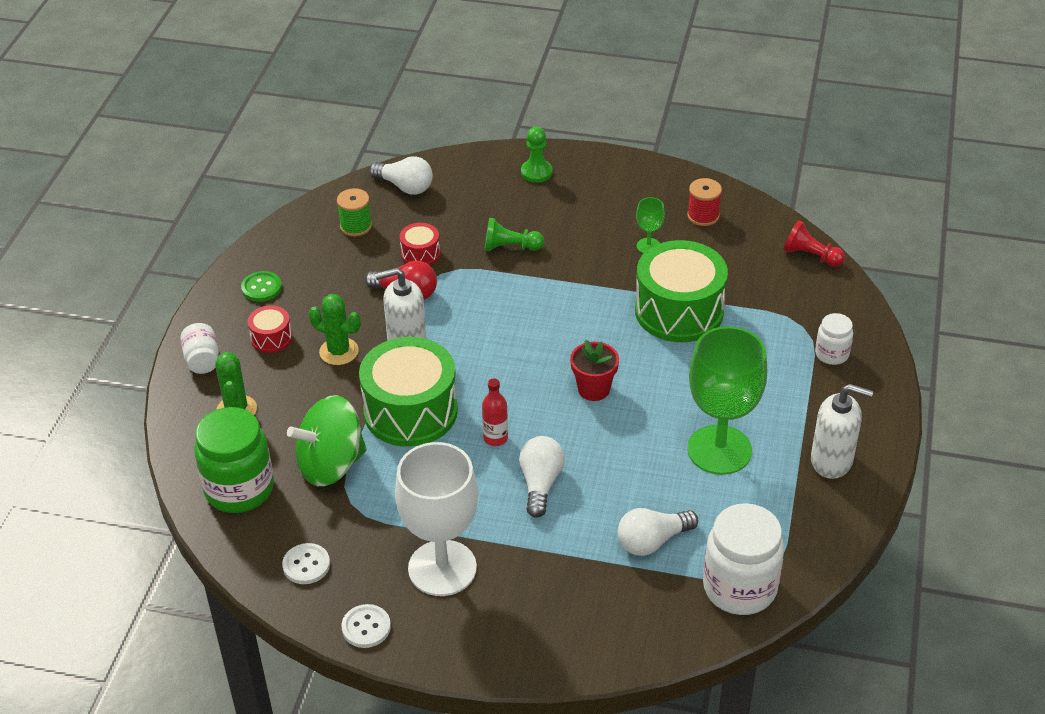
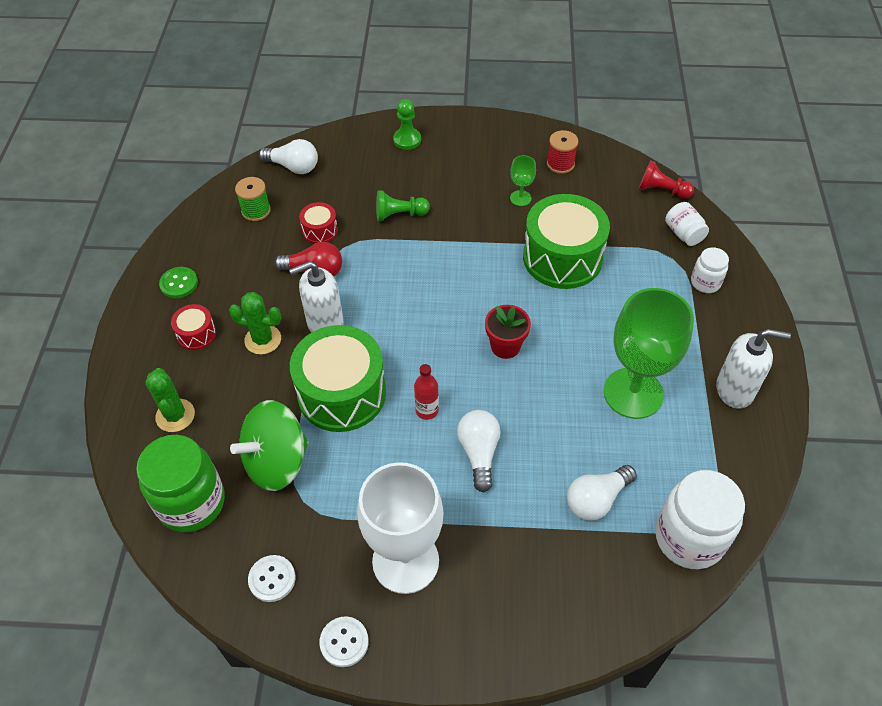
camera: 10 degrees left, 10 degrees up
white jar [180,323,219,374] -> white jar moved to [665,202,709,246]

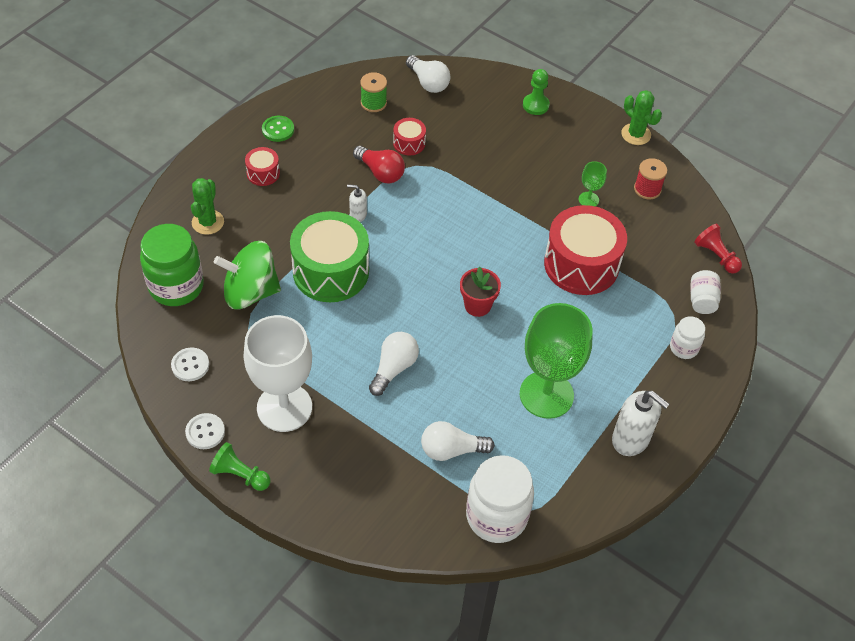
camera: 30 degrees right, 0 degrees up
green cactus [229,292,282,355] -> green cactus moved to [621,90,662,145]
white soap dispenser [289,261,344,333] -> white soap dispenser [347,184,367,222], size x0.53
green pawn [376,190,430,221] -> green pawn moved to [209,442,270,491]
red bottle [414,364,439,420] -> none
green drum [523,194,610,289] -> red drum [544,205,627,295]

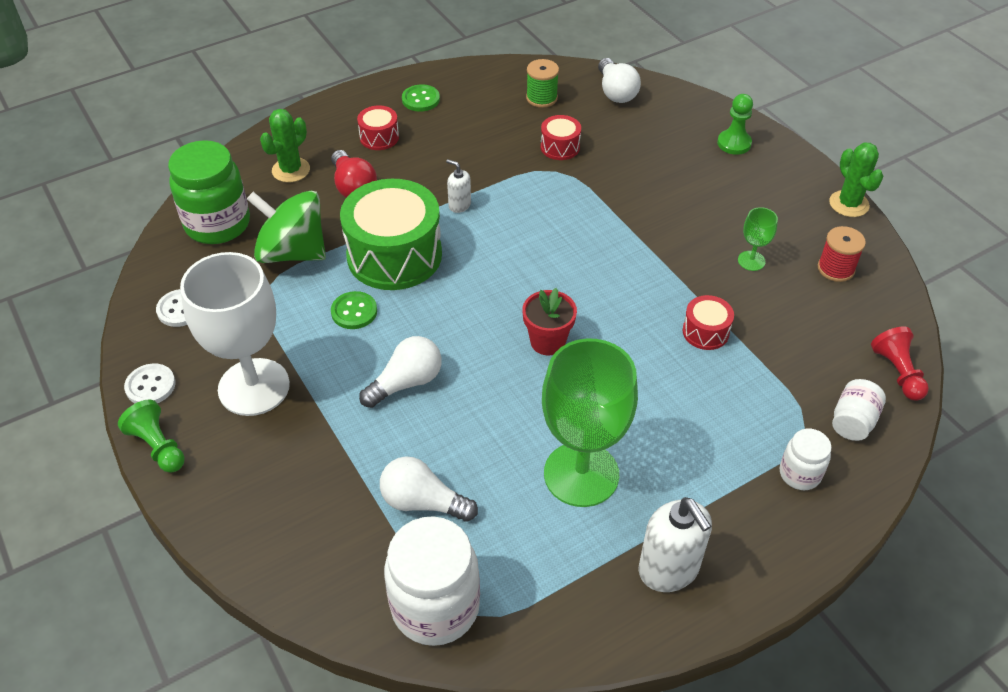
camera: 25 degrees right, 5 degrees down
red light bulb [353,146,405,183] -> red light bulb moved to [331,150,377,198]
red drum [544,205,627,295] -> red drum [683,295,734,350], size x0.46
none -> green button [331,291,377,329]

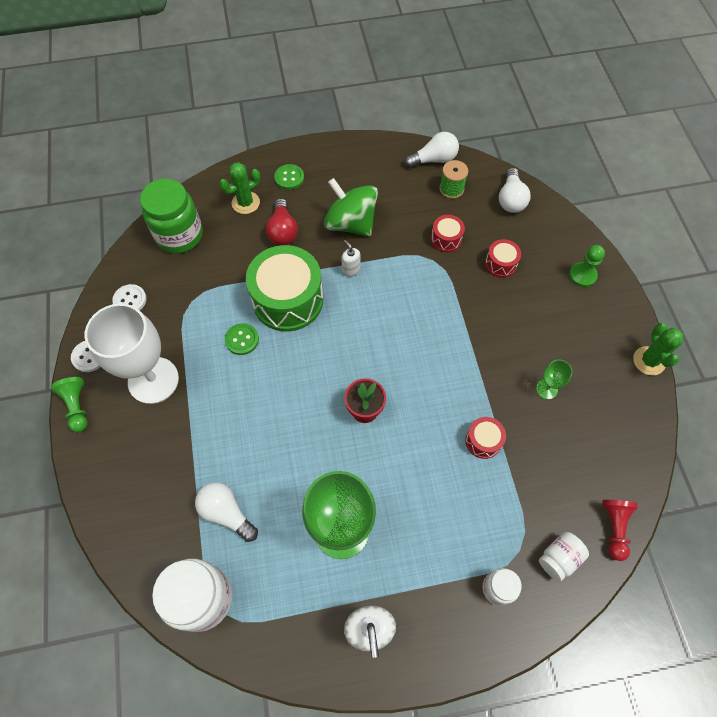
camera: 20 degrees right, 15 degrees up
green spinning top [247,191,326,263] -> green spinning top moved to [324,178,378,236]
red drum [357,106,399,150] -> red drum moved to [485,239,521,277]
white light bulb [359,336,442,408] -> white light bulb moved to [404,132,459,168]
green button [402,84,440,112] -> green button moved to [274,164,304,190]
red spool [818,226,866,282] -> none

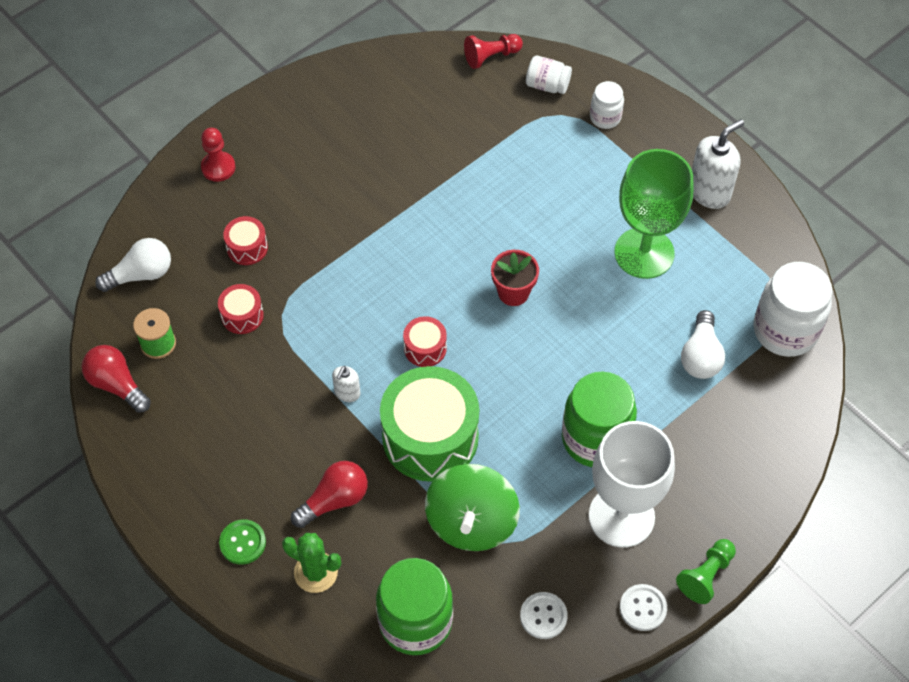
camera: 120 degrees left, 5 degrees down
green button [225,323,259,355] -> none
green spinning top [324,178,378,236] -> green spinning top moved to [425,464,520,551]
white light bulb [404,132,459,168] -> red light bulb [81,345,151,413]
red drum [465,417,506,459] -> red drum moved to [403,316,447,367]
green goblet [536,360,572,399] -> none
green pawn [569,245,605,287] -> red pawn [201,128,235,182]
green cactus [633,323,684,375] -> none
none -> green jar [562,371,637,467]

